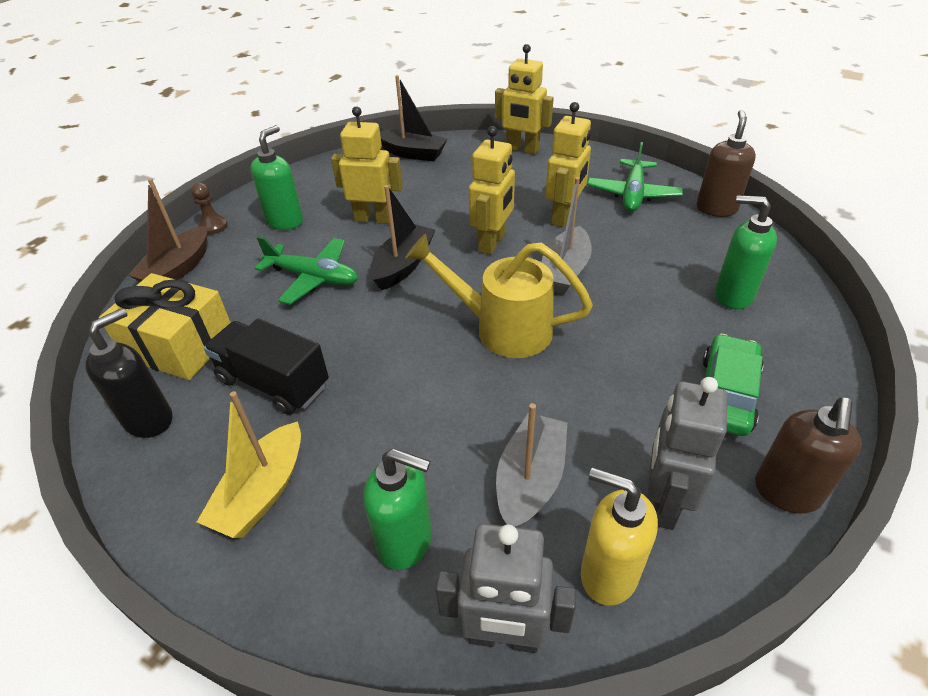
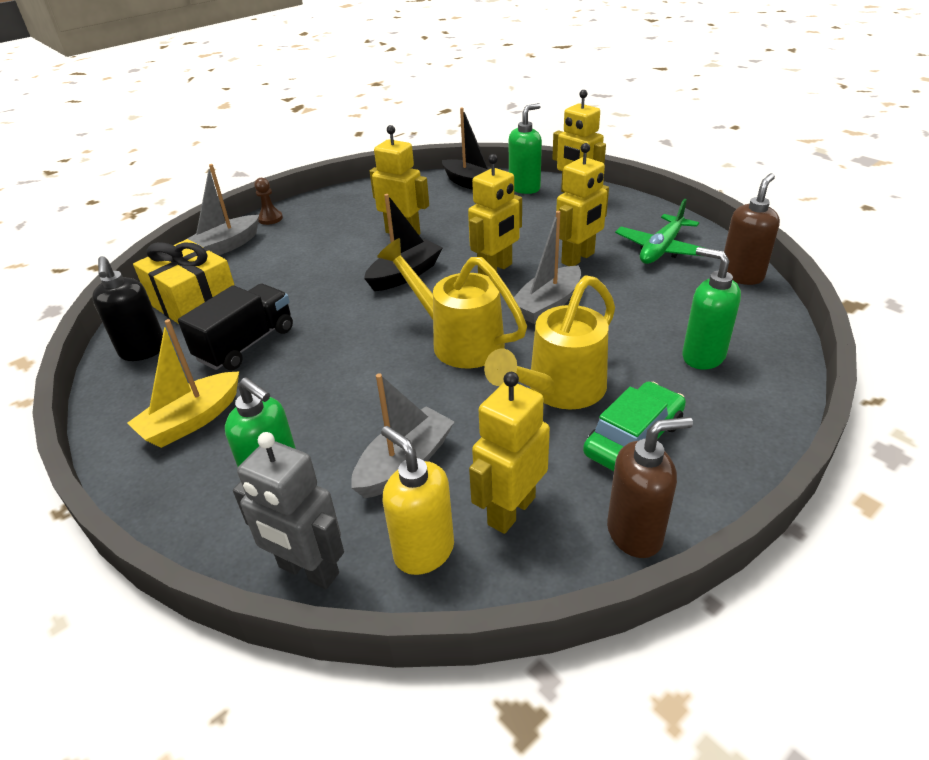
camera: 20 degrees right, 5 degrees down
black soap dispenser [85,308,172,438] -> black soap dispenser turned 105 degrees clockwise [92,256,163,361]
brown boat [128,178,207,282] -> grey boat [187,164,259,256]
black truck [204,319,329,415] -> black truck turned 75 degrees clockwise [178,284,293,370]
green soap dispenser [251,125,303,230] -> green soap dispenser moved to [509,103,542,194]
green plane [255,236,358,305] -> none
grey robot [647,377,727,530] -> yellow robot [469,372,550,534]
brown soap dispenser [755,398,862,513] -> brown soap dispenser turned 150 degrees counterclockwise [607,417,693,558]
none -> yellow watering can [484,275,615,409]

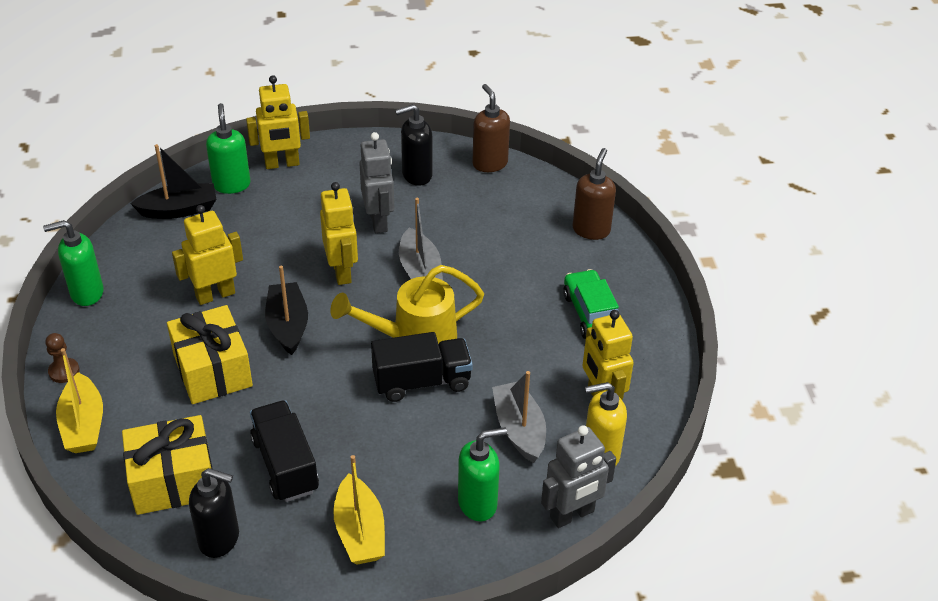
camera: 60 degrees left, 5 degrees up
grey boat [187,164,259,256] -> yellow boat [56,348,103,453]
yellow watering can [484,275,615,409] -> none
yellow robot [556,143,609,266] -> grey robot [359,132,394,233]
brown soap dispenser [607,417,693,558] -> brown soap dispenser moved to [572,148,616,240]
green plane [615,199,705,264] -> black soap dispenser [395,104,432,186]
green soap dispenser [682,247,741,370] -> green soap dispenser moved to [43,220,104,306]
none -> yellow gift [167,305,253,404]
none -> black truck [371,332,473,402]

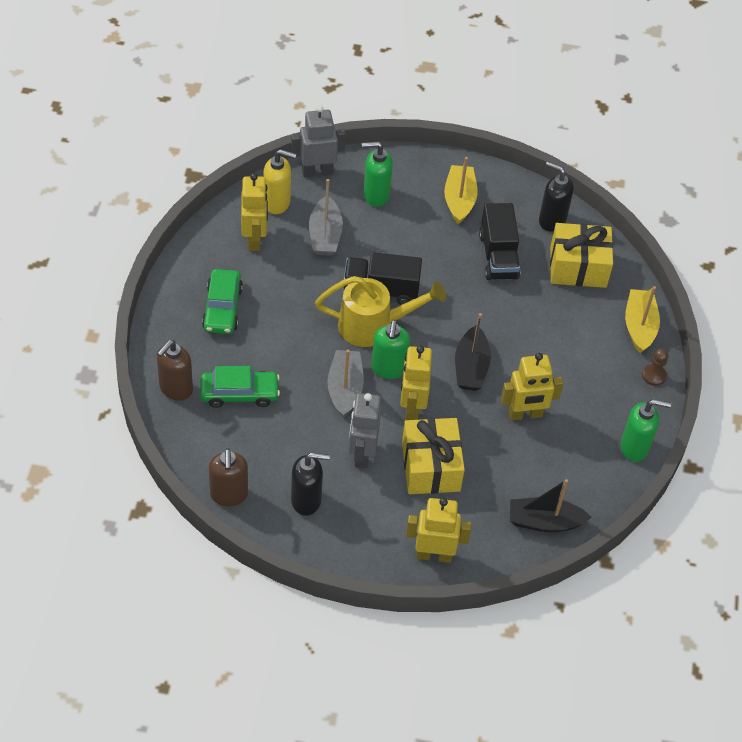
camera: 165 degrees left, 10 degrees up
yellow gift [167,305,253,404] -> yellow gift moved to [402,418,465,494]
green soap dispenser [206,103,250,194] -> green soap dispenser moved to [371,320,410,379]
none -> green car [200,366,280,408]

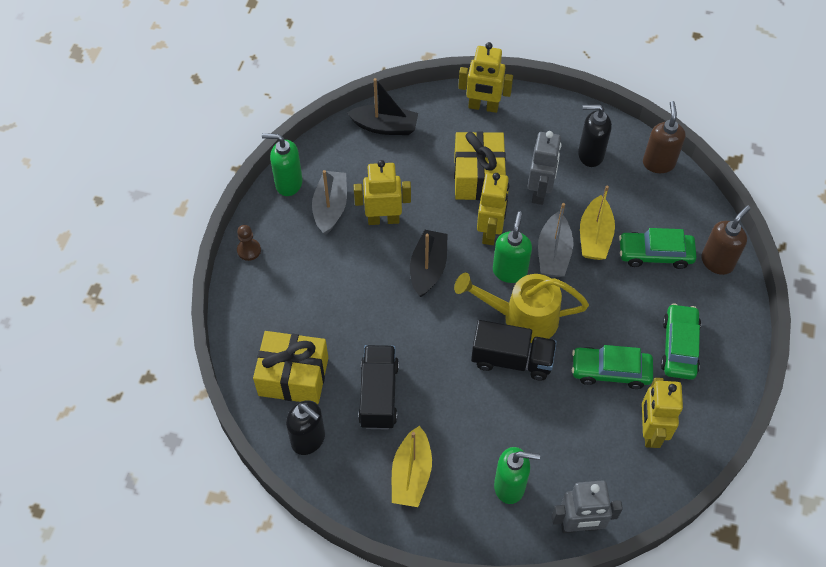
camera: 170 degrees left, 5 degrees up
yellow soap dispenser [263,149,296,214] -> none
grey boat [309,179,343,256] -> grey boat moved to [312,170,347,235]
yellow boat [625,286,660,353] -> yellow boat moved to [580,185,615,260]
none -> green car [572,345,653,389]

